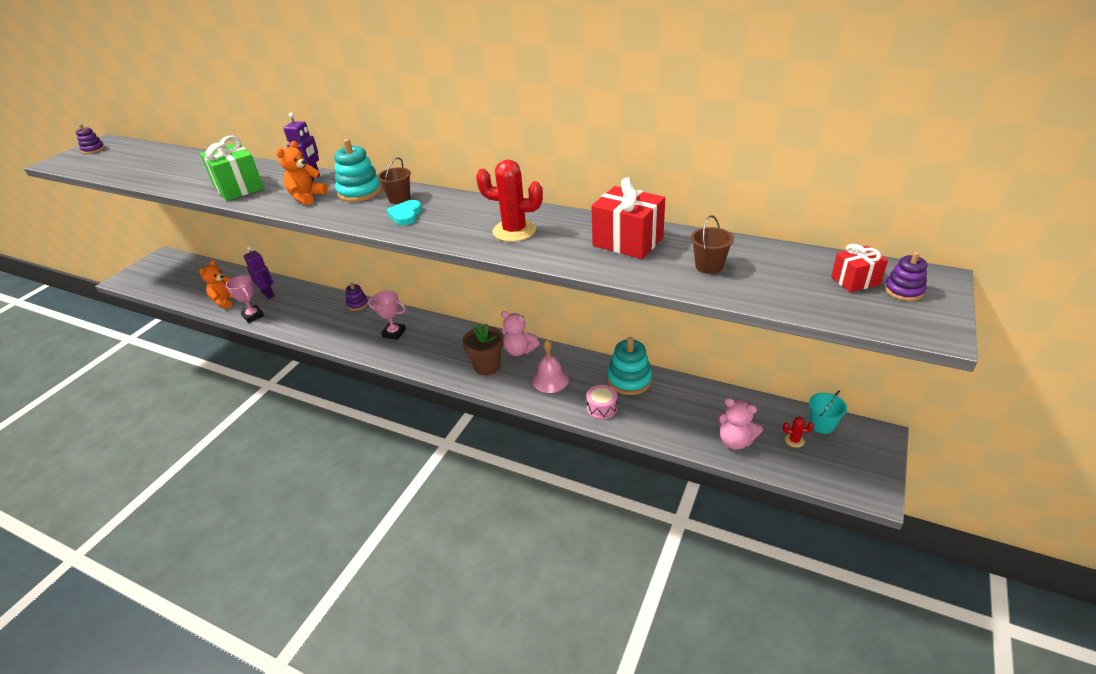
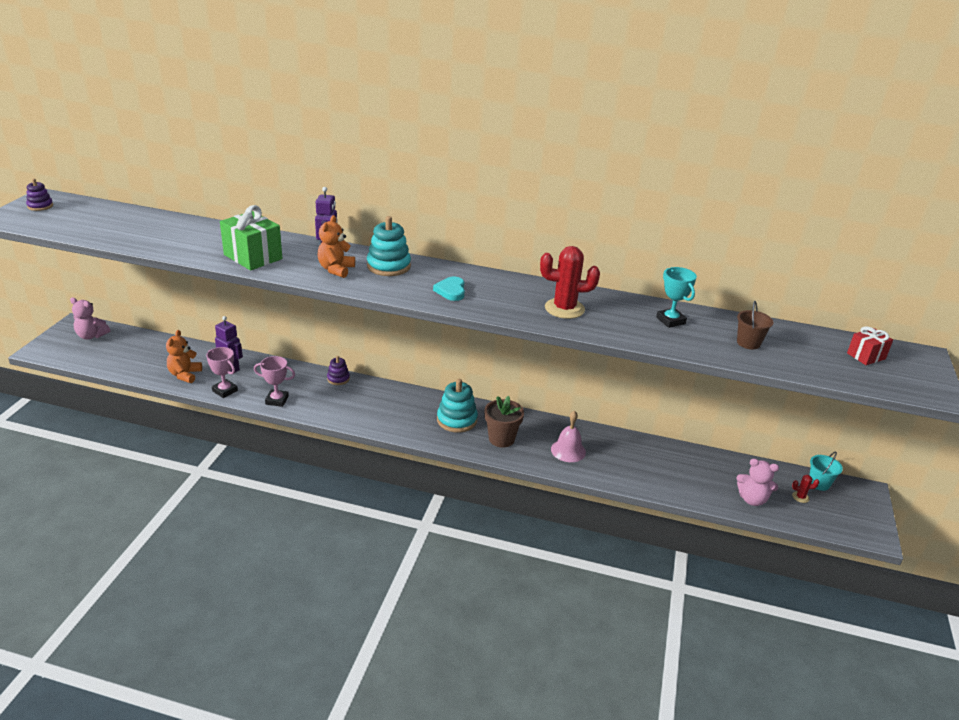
camera: 15 degrees left, 5 degrees down
pink trophy [368,291,406,340] -> pink trophy moved to [254,356,295,407]
brown bucket [377,158,411,204] -> none
pink teddy bear [501,311,539,356] -> pink teddy bear moved to [70,297,110,339]
pink drum [586,385,617,419] -> none
red gift [591,177,665,259] -> turquoise trophy [656,267,697,328]
turquoise stacking toy [607,337,652,395] -> turquoise stacking toy moved to [437,379,478,433]
purple stacking toy [884,252,927,301] -> none

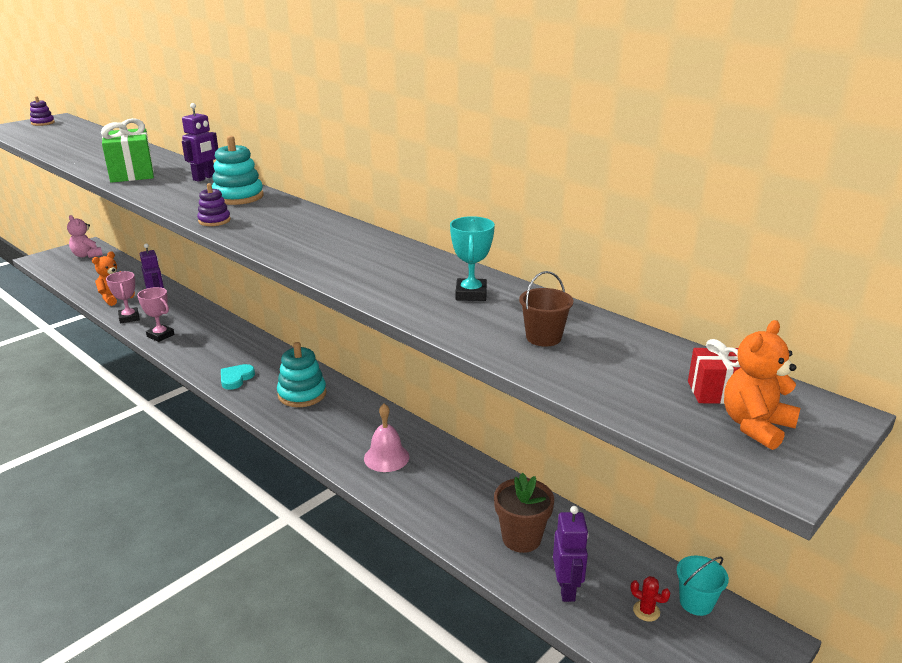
camera: 30 degrees right, 5 degrees down
orange teddy bear [318,215,355,278] -> orange teddy bear moved to [724,320,800,450]
purple stacking toy [327,356,350,385] -> purple stacking toy moved to [197,183,231,226]
turquoise heart [433,276,465,301] -> turquoise heart moved to [221,364,255,390]
brown flower pot [484,396,524,448] -> brown flower pot moved to [494,473,554,553]
red cactus [540,246,600,319] -> none
pink teddy bear [736,459,779,506] -> purple robot [553,506,589,602]

